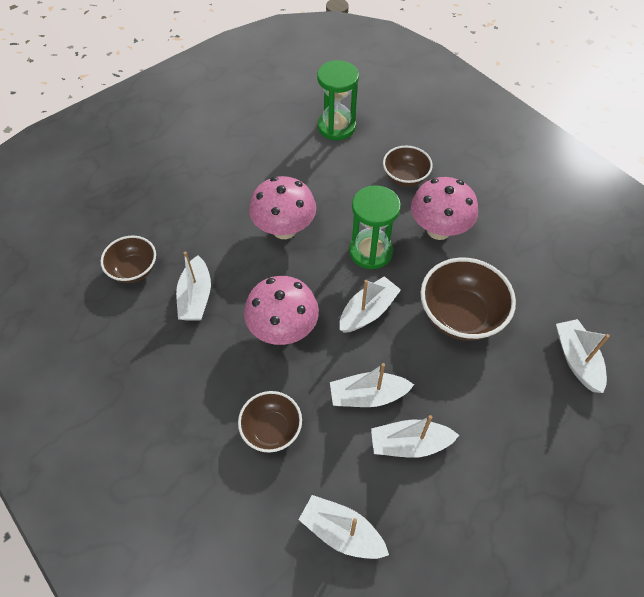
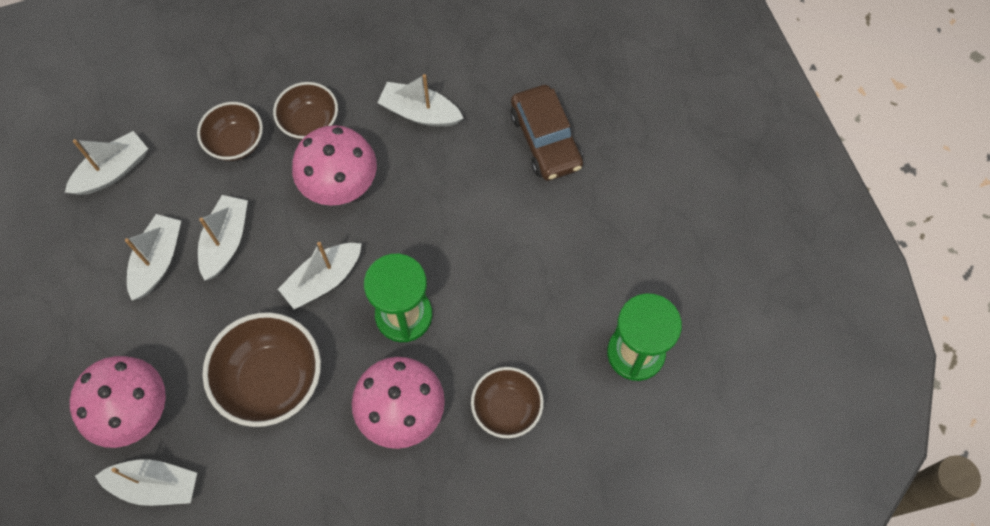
camera: 110 degrees right, 10 degrees up
brown bowl [101,236,156,283] -> brown bowl moved to [273,82,338,140]
pink mushroom [249,176,316,239] -> pink mushroom moved to [70,356,166,448]
white boat [339,276,401,333] -> white boat turned 75 degrees clockwise [278,242,362,309]
none -> brown car [510,85,583,181]

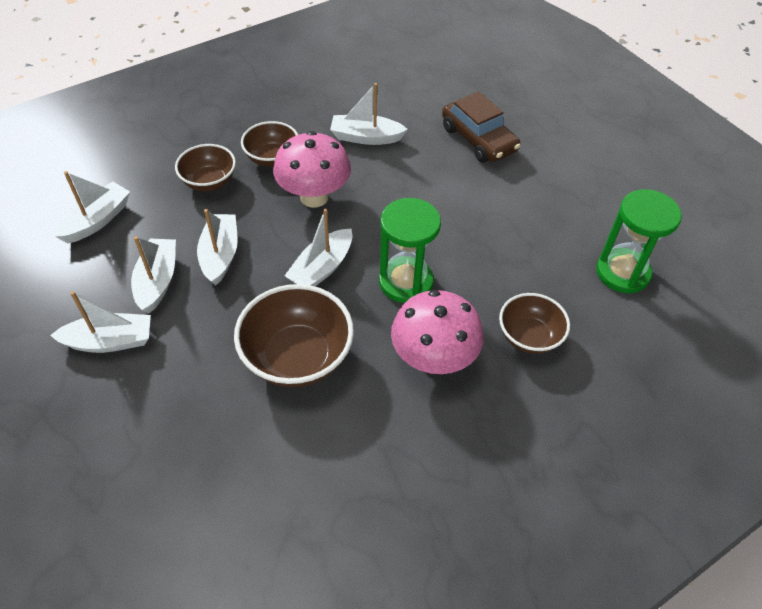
camera: 15 degrees left, 15 degrees down
pink mushroom [70,356,166,448] -> none
white boat [95,459,197,506] -> white boat moved to [50,291,151,353]

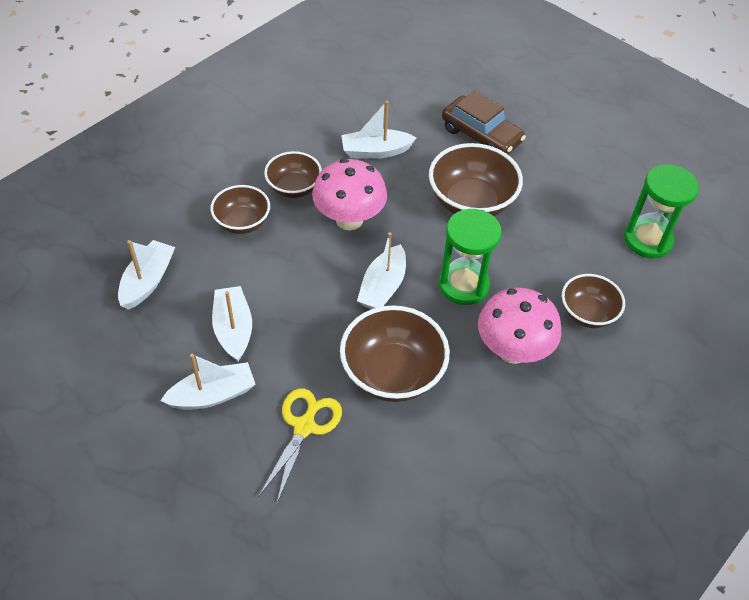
camera: 15 degrees left, 0 degrees up
white boat [197,209,238,286] -> none
none -> yellow scissors [259,388,342,503]
none -> brown bowl [429,143,523,216]

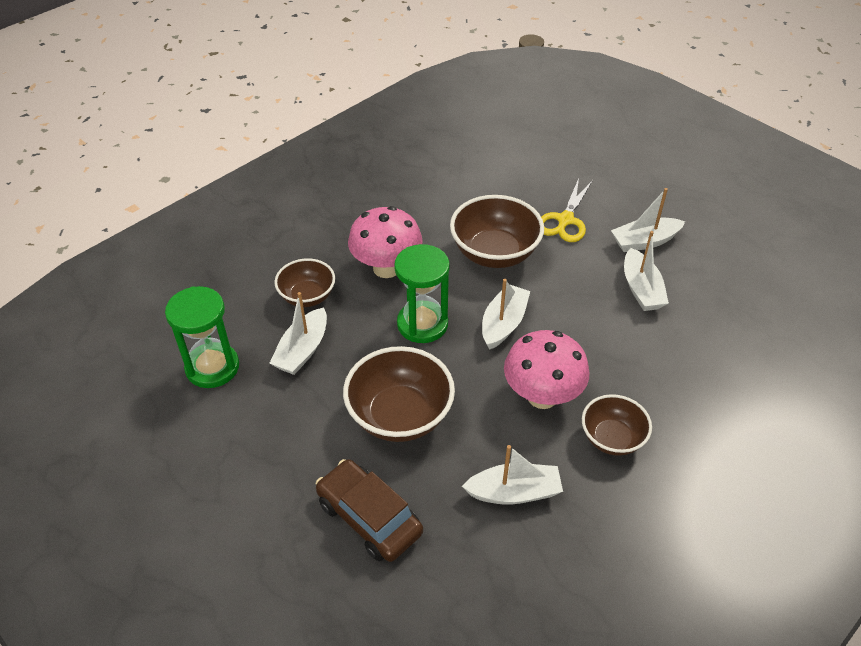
camera: 175 degrees left, 5 degrees down
white boat [118,240,175,310] -> white boat moved to [269,292,327,375]
brown bowl [210,185,270,234] -> none

